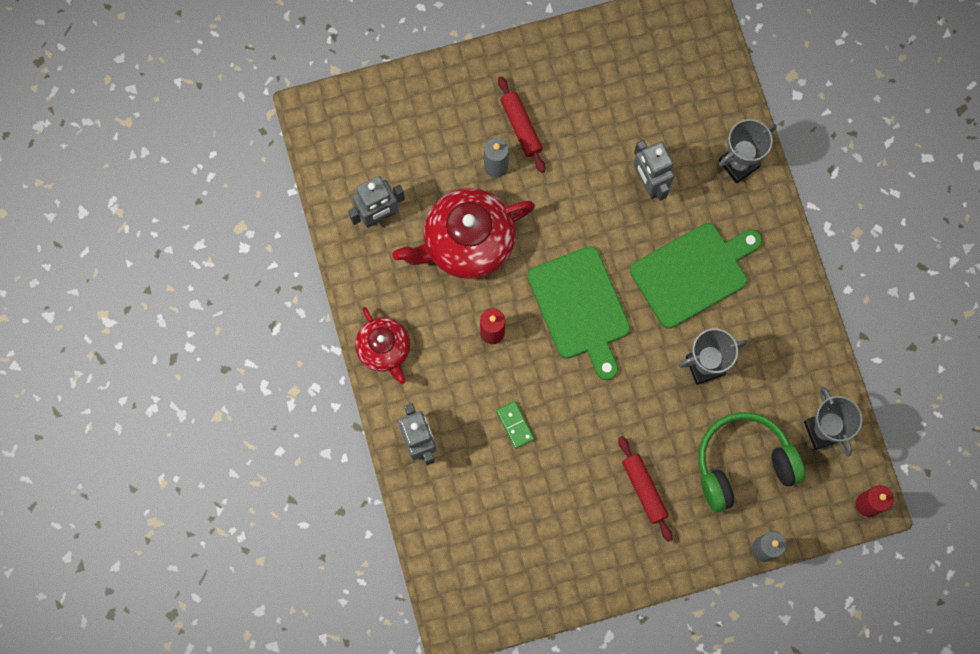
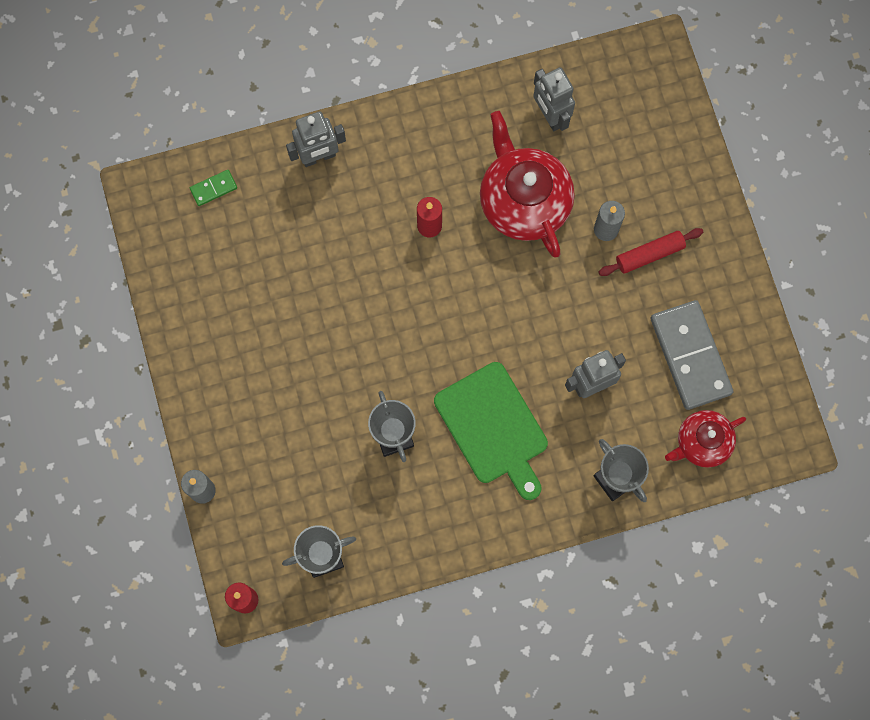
camera: 90 degrees right, 0 degrees up
red teapot [355,307,410,384] -> red teapot moved to [665,410,746,468]
green domino [496,401,534,449] -> green domino moved to [190,170,237,206]
green cutting board [527,246,630,380] -> none
red rolling pin [618,436,672,542] -> none
green headphones [698,412,805,512] -> none
none -> grey domino [651,300,733,410]

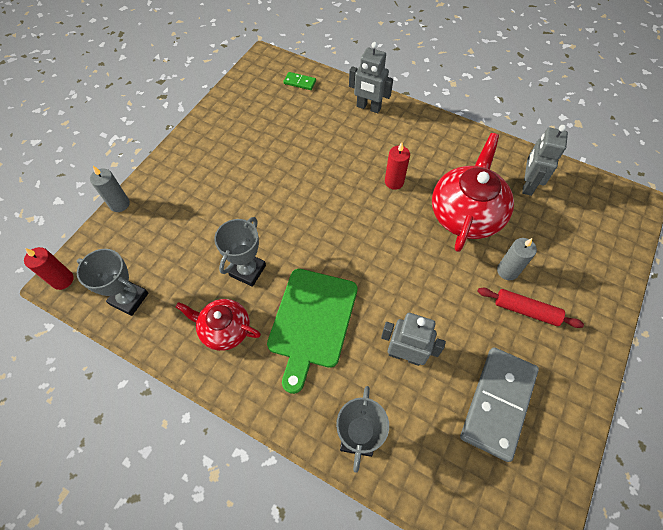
camera: 45 degrees right, 15 degrees down
red teapot [665,410,746,468] -> red teapot moved to [176,299,261,351]

